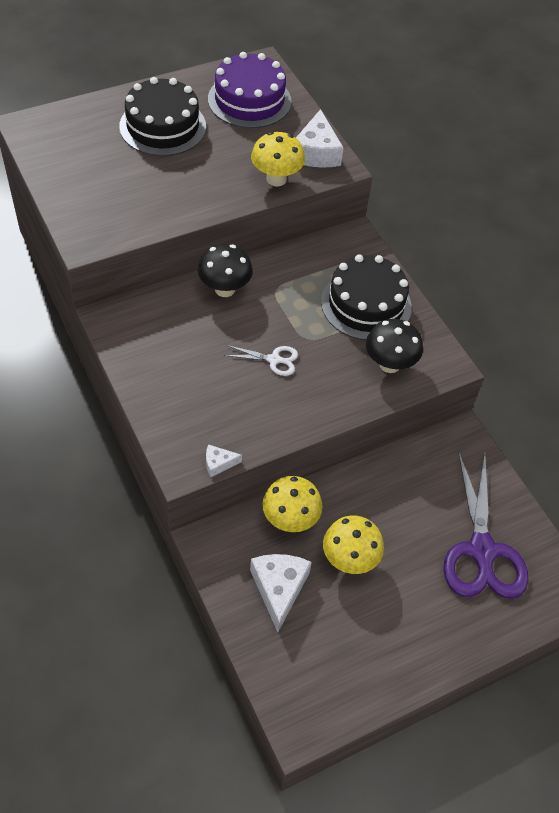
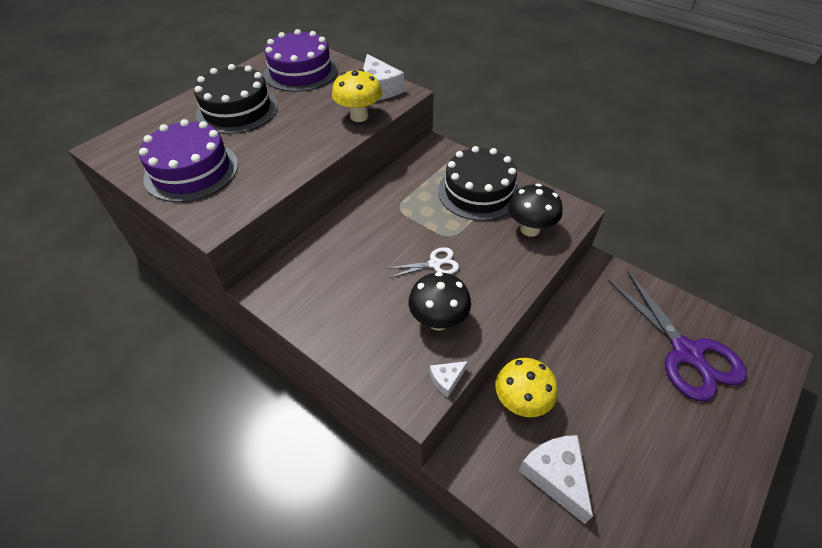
camera: 20 degrees left, 5 degrees down
black mushroom [198,244,253,297] -> black mushroom moved to [408,272,471,331]
yellow mushroom [323,515,384,574] -> none
none -> purple cake [139,119,238,202]

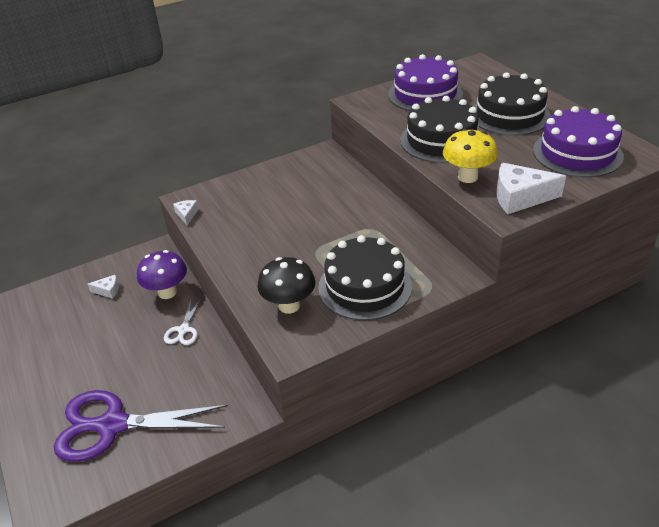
camera: 115 degrees right, 10 degrees down
white scissors [387,247,459,278] -> white scissors moved to [164,298,201,345]
black mushroom [408,272,471,331] -> none
yellow mushroom [495,358,558,417] -> purple mushroom [137,250,187,299]
white cheese [518,435,593,524] -> white cheese [87,275,119,299], size x0.51
none -> black cake [400,96,479,163]

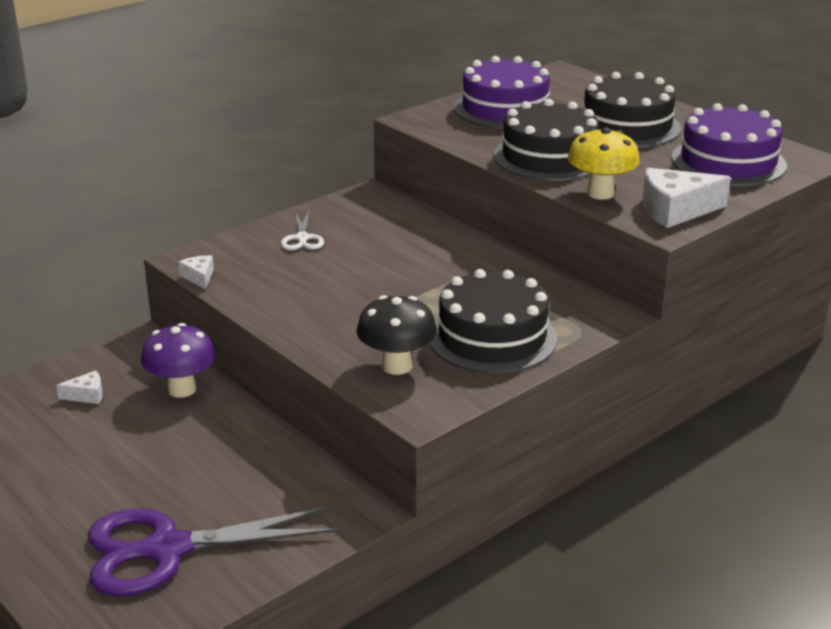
camera: 15 degrees left, 10 degrees down
white scissors [164,298,201,345] -> white scissors moved to [281,211,324,250]

